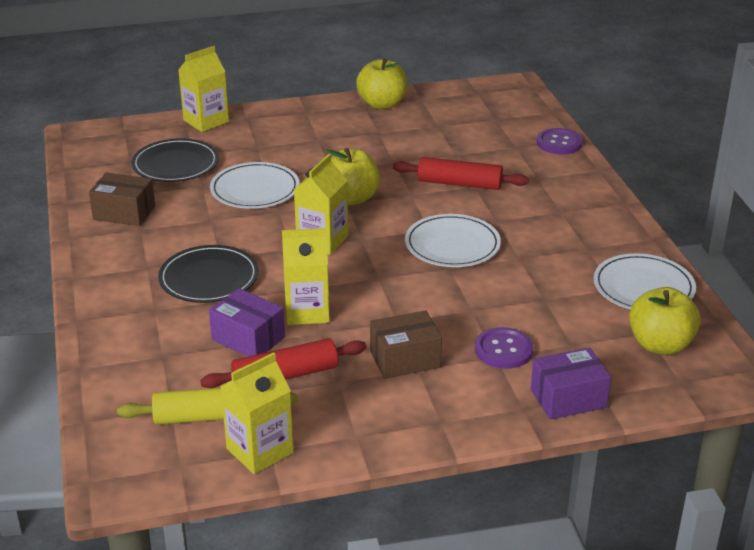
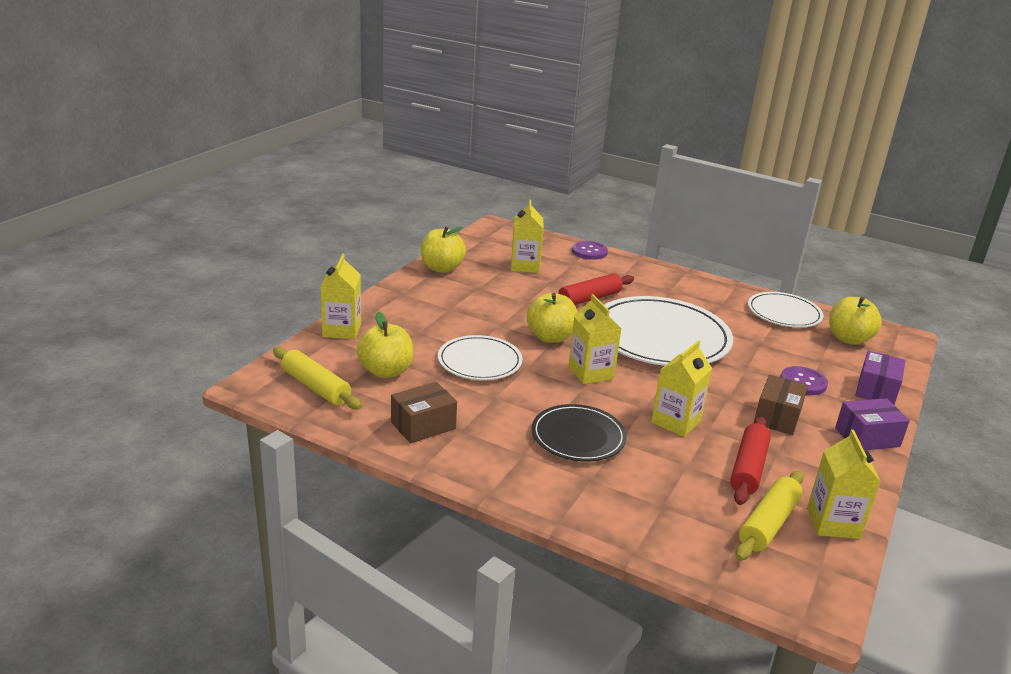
camera: 50 degrees left, 5 degrees down
black plate [132,138,219,182] -> yellow apple [357,312,413,378]
purple box [209,288,285,356] -> purple box moved to [835,398,910,451]
white plate [405,214,501,267] -> white plate [605,296,733,366], size x1.77
none -> yellow rolling pin [273,347,362,410]
none -> yellow carton [511,200,544,273]

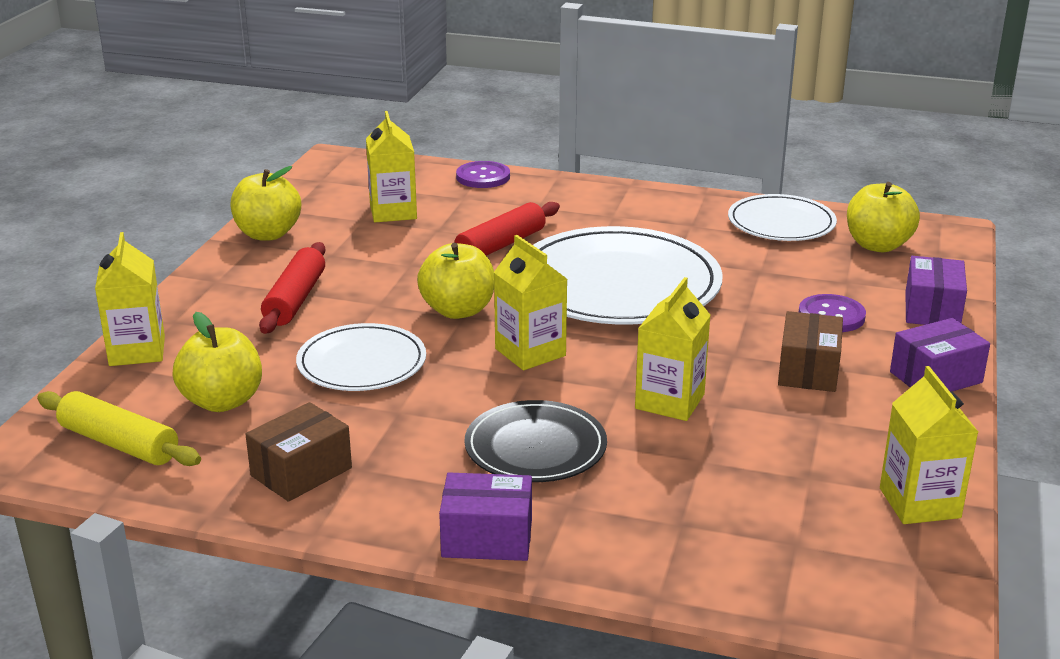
camera: 10 degrees left, 0 degrees up
red rolling pin [730,416,771,505] -> red rolling pin moved to [259,242,325,334]
yellow rolling pin [736,471,804,561] -> none
none -> purple box [439,473,532,561]

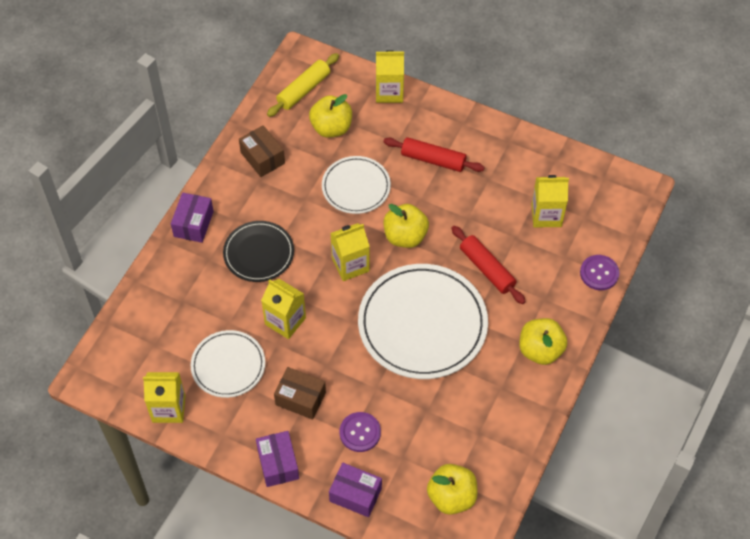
camera: 100 degrees right, 30 degrees up
yellow apple [230,166,301,241] -> yellow apple moved to [519,318,567,365]
white plate [728,194,837,241] -> white plate moved to [191,330,265,398]

